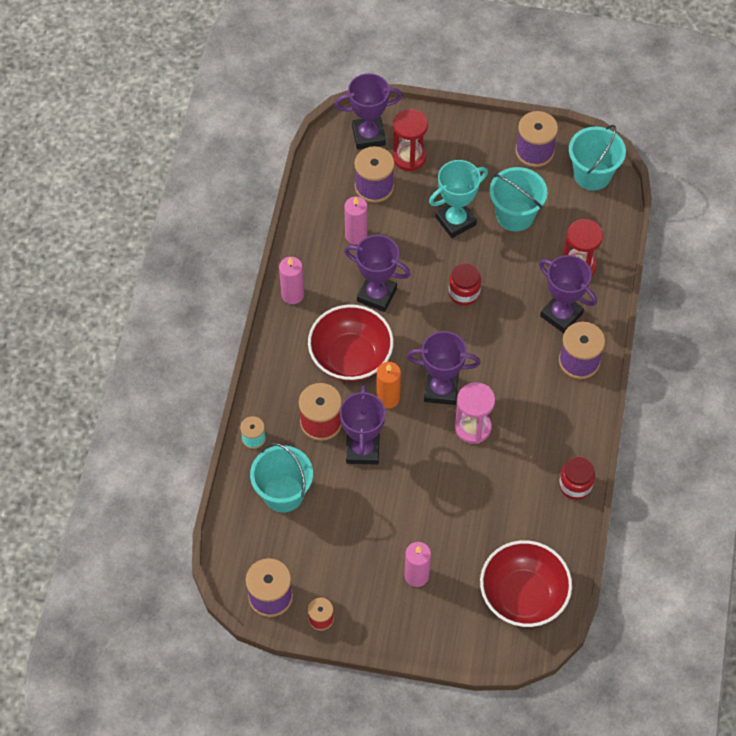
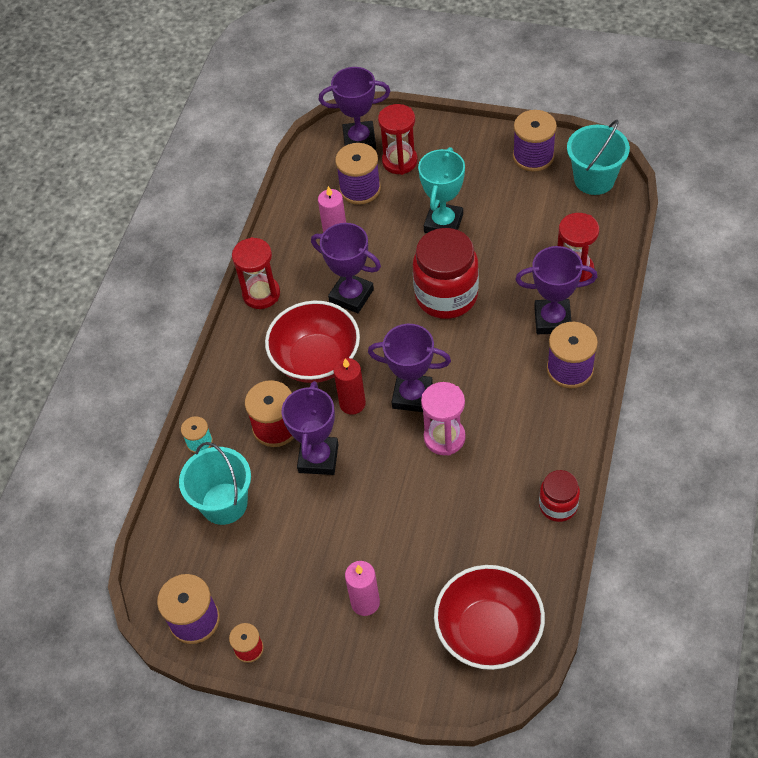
camera: 10 degrees right, 5 degrees down
pink candle [279,257,304,304] -> red hourglass [232,237,280,309]
orange candle [376,362,401,409] -> red candle [333,358,366,415]
turquoise trophy [429,160,488,238] -> turquoise trophy turned 45 degrees counterclockwise [418,147,465,233]
red jar [449,263,481,306] -> red jar [413,228,479,319], size x1.84
turquoise bucket [490,167,547,231] -> none
purple trophy [539,255,597,333] -> purple trophy turned 45 degrees counterclockwise [515,246,598,334]

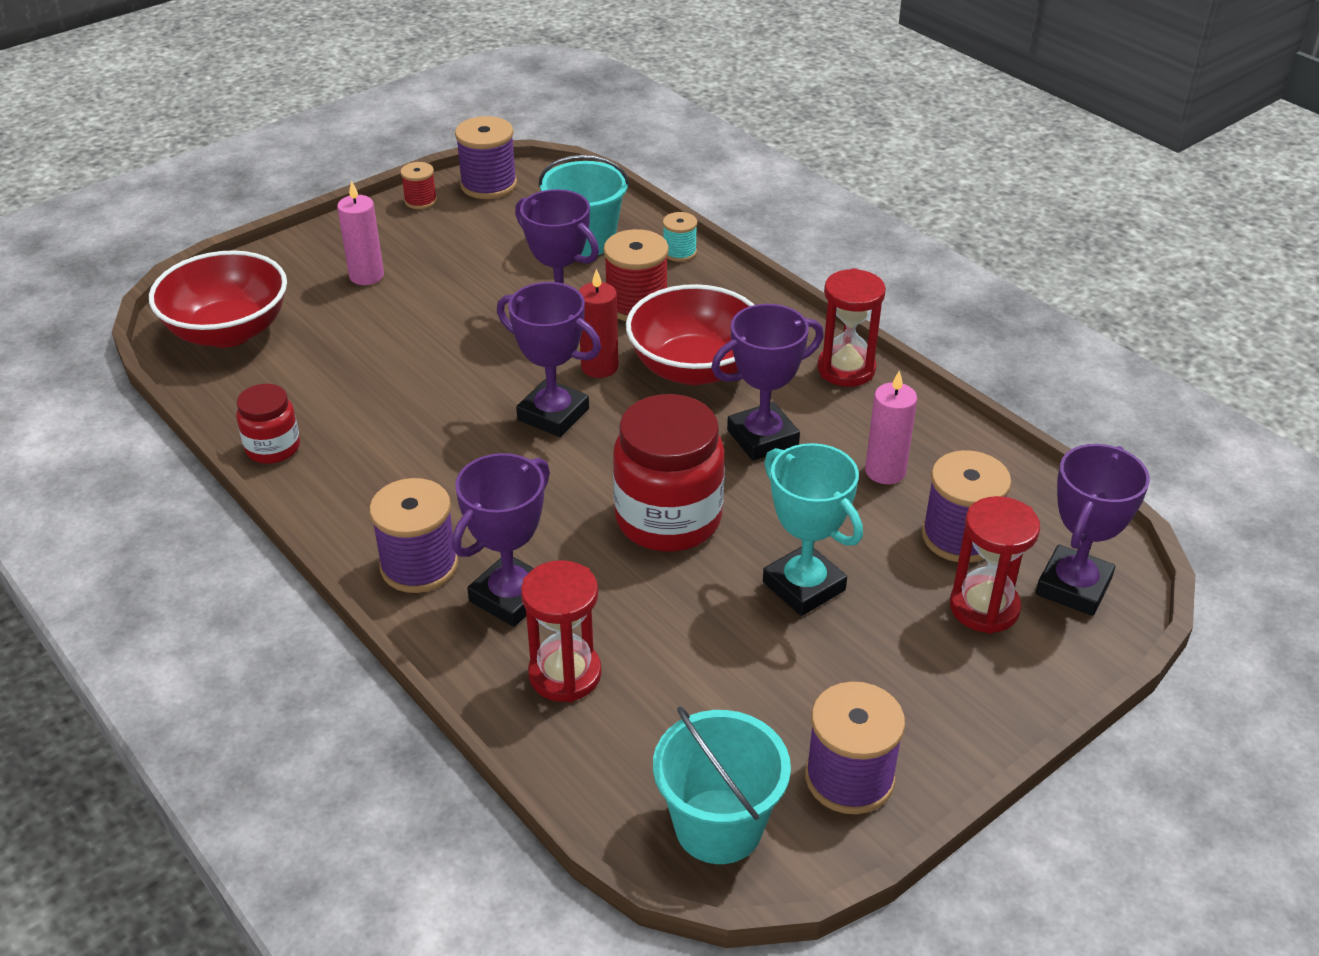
camera: 120 degrees right, 15 degrees down
purple trophy [368,324,451,412] -> purple trophy turned 75 degrees clockwise [497,282,601,437]
pink hourglass [421,382,466,455] -> none

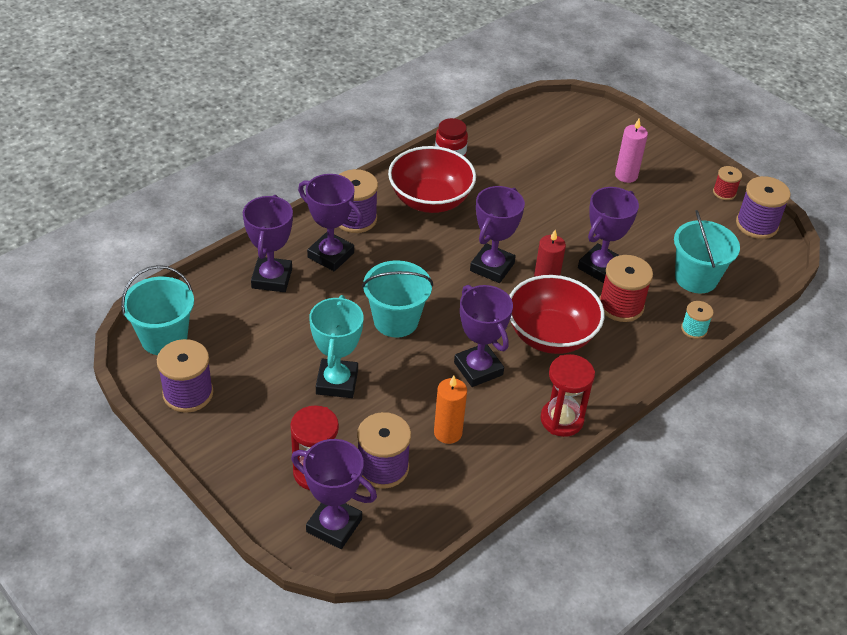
camera: 85 degrees right, 5 degrees up
red bowl [149,250,287,348] -> red bowl moved to [388,146,476,213]
red hourglass [521,560,602,702] -> purple trophy [243,195,293,292]
red jar [613,394,725,552] -> turquoise bucket [362,260,433,338]
turquoise trophy [763,443,863,616] -> turquoise trophy turned 45 degrees counterclockwise [309,295,364,398]
pink candle [865,370,917,484] -> orange candle [434,376,467,444]

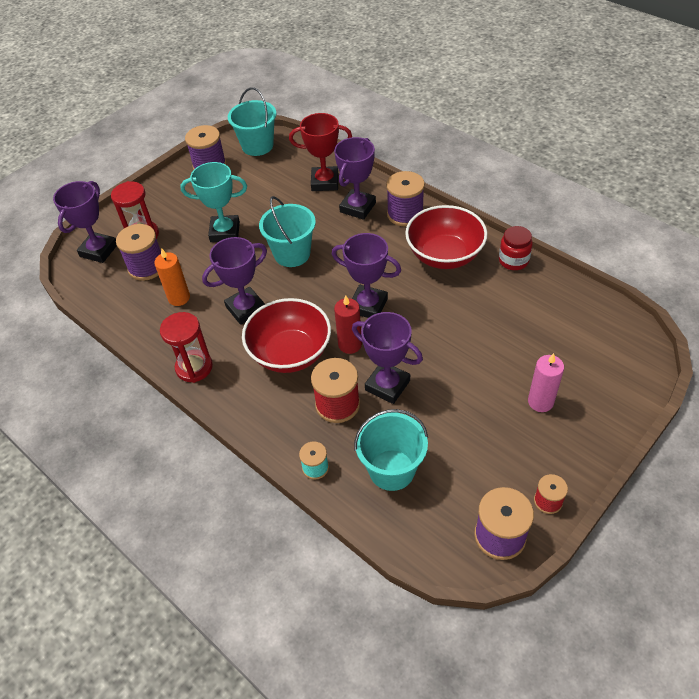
camera: 90 degrees right, 5 degrees up
purple trophy [243,195,293,292] -> red trophy [289,113,352,191]

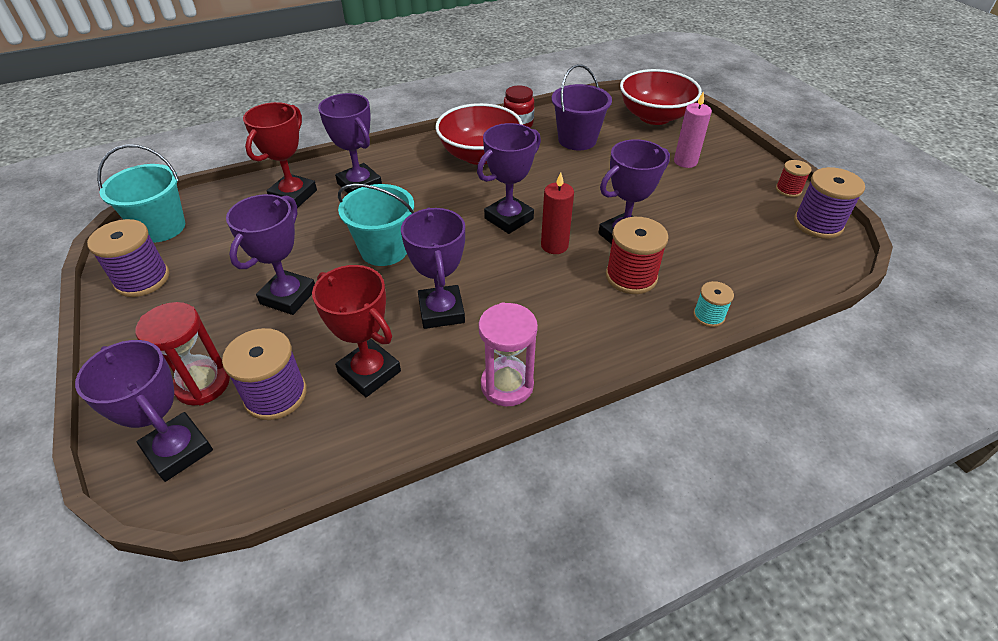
camera: 70 degrees left, 5 degrees down
orange candle [154,248,190,306] -> red trophy [312,265,401,397]
red hourglass [160,312,213,383] -> pink hourglass [478,302,538,406]
turquoise trophy [180,162,247,242] -> purple trophy [226,194,315,315]
red bowl [242,298,331,373] -> red bowl moved to [620,69,702,125]
turquoise bucket [354,409,428,491] -> none
purple spool [386,171,425,227] -> none
none -> purple bucket [551,64,612,150]

